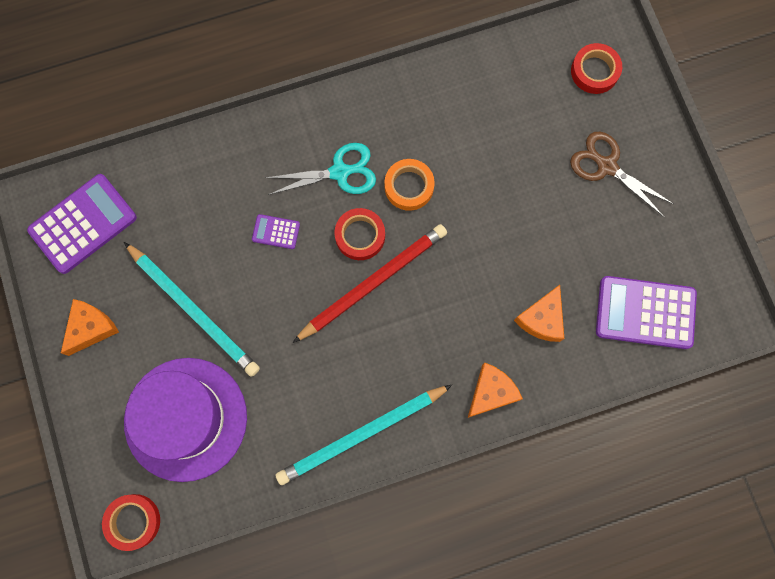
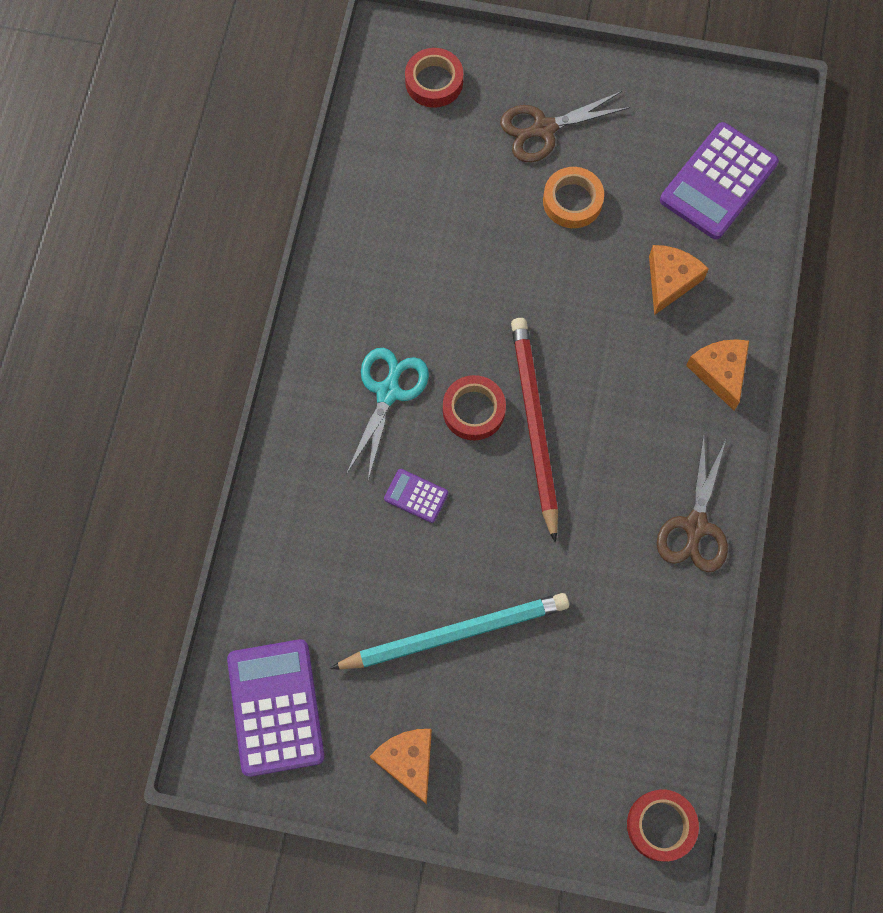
camera: 60 degrees left, 5 degrees down
purple hat [124,358,247,482] -> none
purple calculator [252,214,300,249] -> purple calculator turned 75 degrees clockwise [384,469,448,523]
turquoise pencil [276,385,452,485] -> brown scissors [657,435,728,572]
orange tape [384,159,435,211] -> orange tape moved to [543,167,604,228]
orange cheese [514,285,564,342] -> orange cheese turned 120 degrees counterclockwise [649,245,709,315]

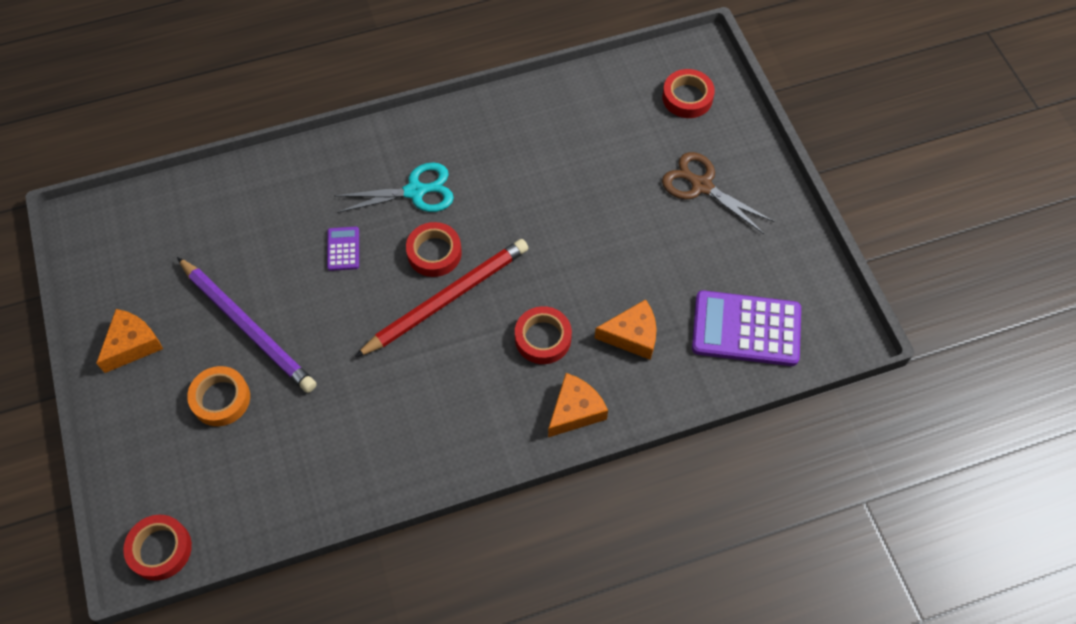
camera: 60 degrees right, 10 degrees down
purple calculator [227,639,325,777] -> none
turquoise pencil [329,593,569,670] -> purple pencil [177,257,317,393]
orange tape [543,167,604,228] -> orange tape moved to [187,366,250,426]
brown scissors [657,435,728,572] -> none
none -> red tape [515,306,572,364]

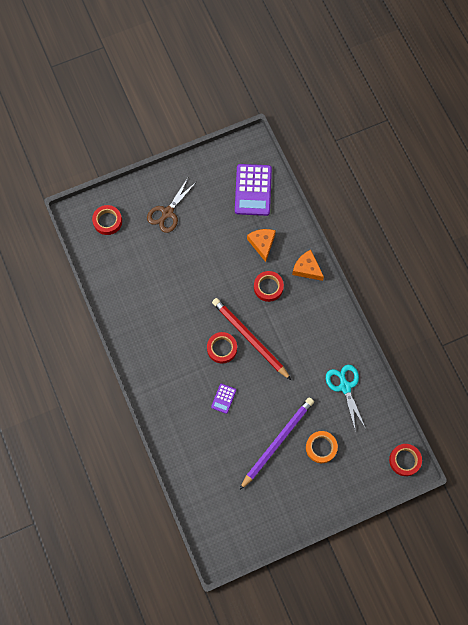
camera: 95 degrees left, 10 degrees up
orange cheese [96,309,163,373] -> none
purple calculator [327,227,359,271] -> purple calculator turned 60 degrees counterclockwise [211,384,236,414]
turquoise scissors [335,162,454,213] -> turquoise scissors moved to [326,365,366,432]

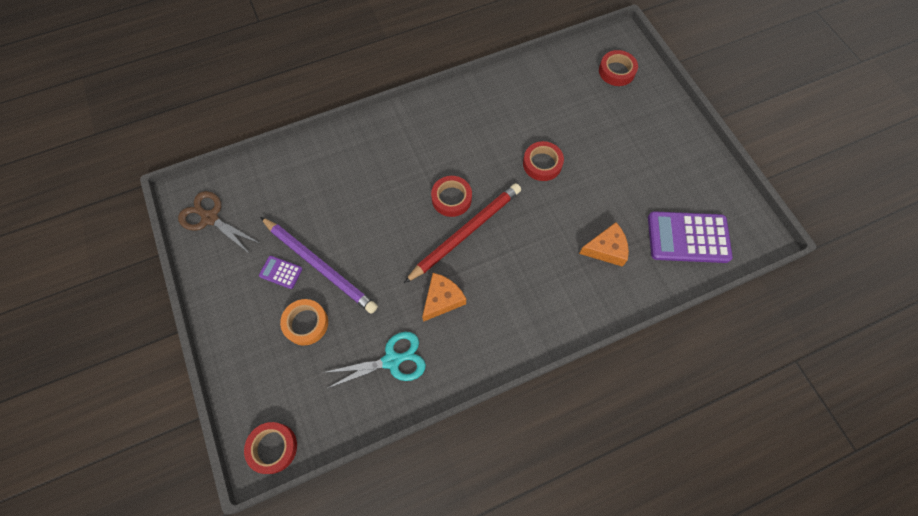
camera: 90 degrees right, 5 degrees down
brown scissors [147,178,196,233] -> brown scissors moved to [178,191,261,255]
purple calculator [211,384,236,414] -> purple calculator moved to [259,256,303,289]
red tape [254,271,284,302] -> red tape moved to [523,141,564,181]
orange cheese [292,250,324,281] -> orange cheese moved to [422,273,466,322]

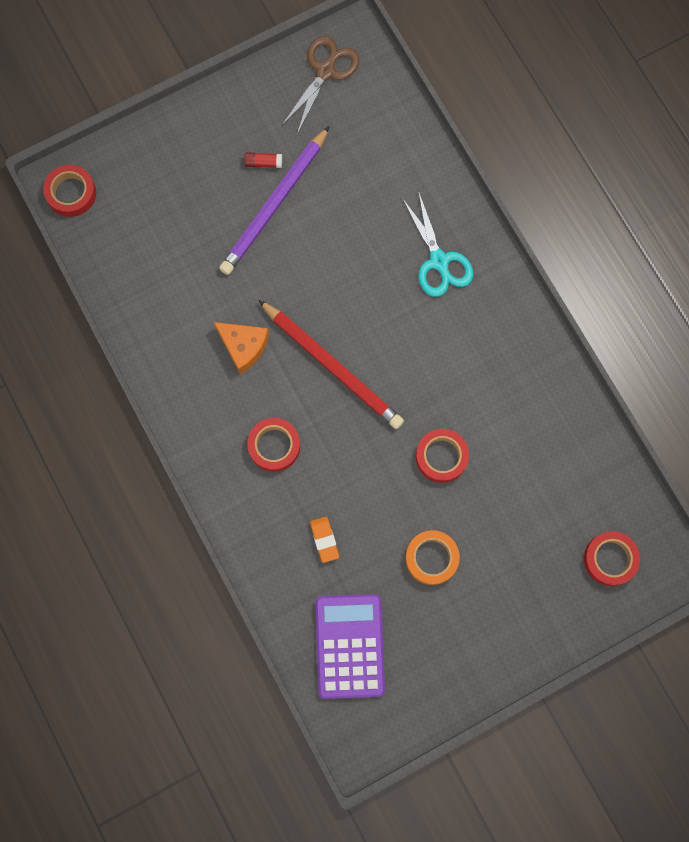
camera: 85 degrees right, 10 degrees up
purple calculator [259,256,303,289] -> red glue stick [244,152,282,168]
orange tape [280,299,328,345] -> orange tape moved to [405,530,460,585]
turquoise scissors [322,332,426,389] -> turquoise scissors moved to [402,191,473,297]
red tape [431,176,472,217] -> red tape moved to [247,418,300,472]
orange cheese [579,222,629,267] -> orange eraser [310,517,339,563]

